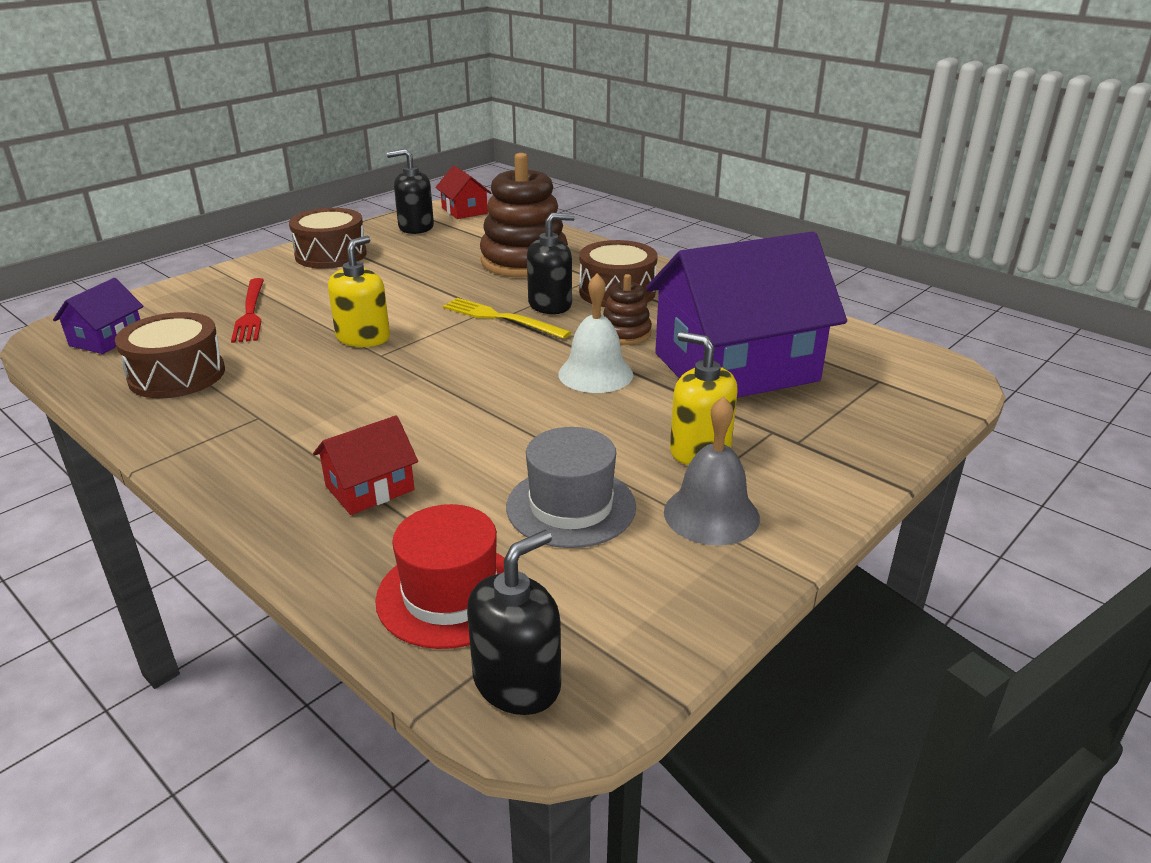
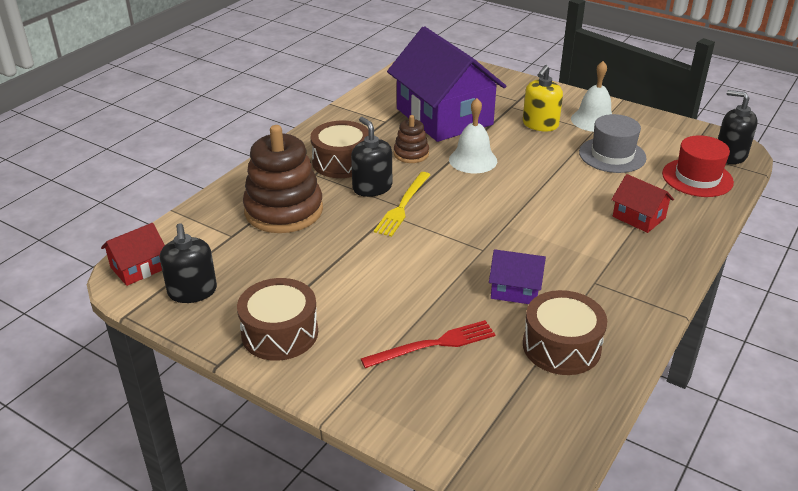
camera: 100 degrees left, 5 degrees up
purple house [53,278,143,354] -> purple house moved to [489,249,546,304]
yellow soap dispenser [328,236,390,347] -> none
grey bell [664,396,760,545] -> white bell [571,61,612,132]

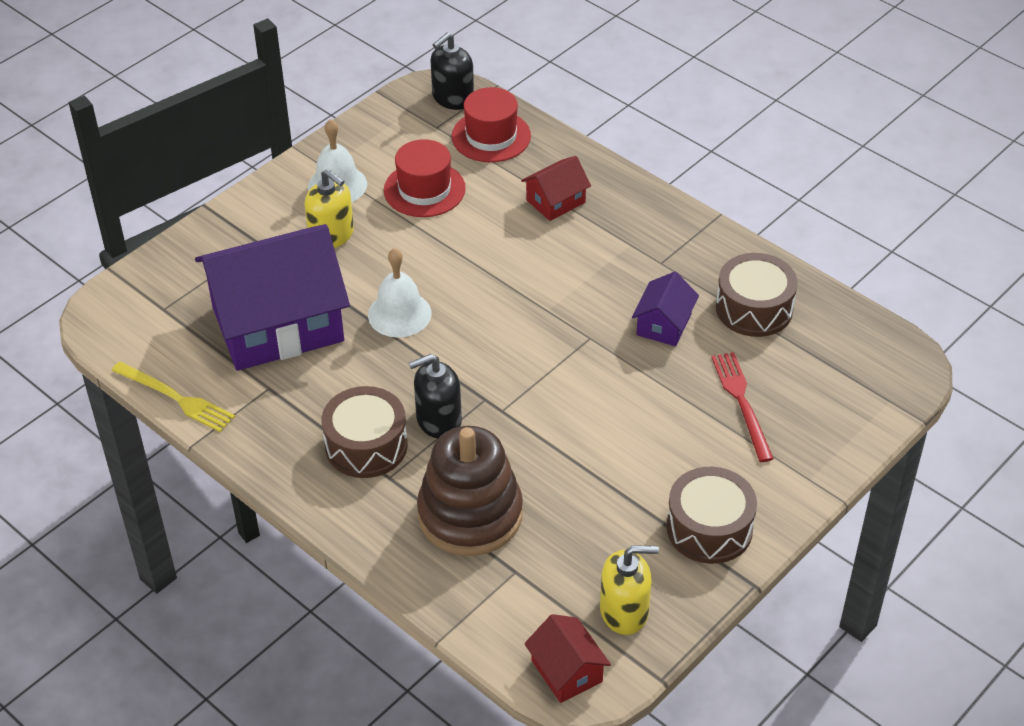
camera: 80 degrees left, 10 degrees up
black soap dispenser [160,223,217,303] -> yellow soap dispenser [600,545,659,635]
yellow fork [374,172,430,237] -> yellow fork moved to [112,362,235,432]
brown stacking toy [394,115,429,163] -> none
grey hat [579,114,647,173] -> red hat [384,139,466,217]

